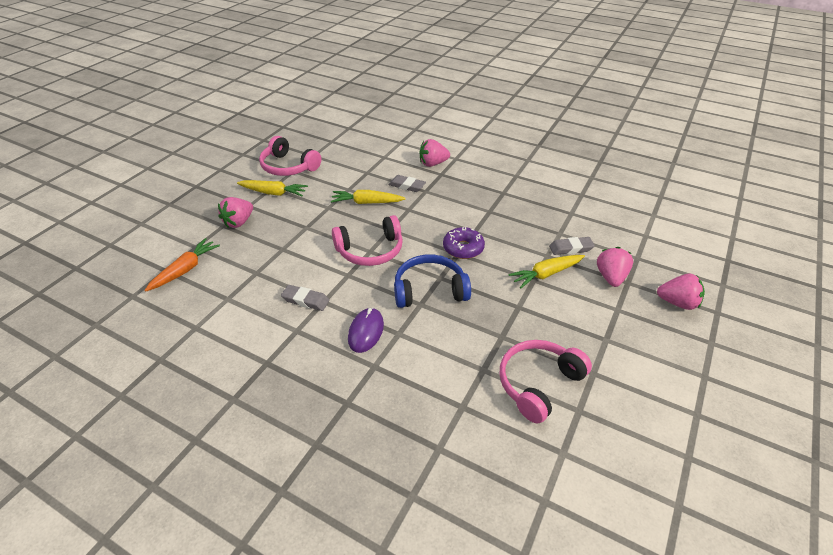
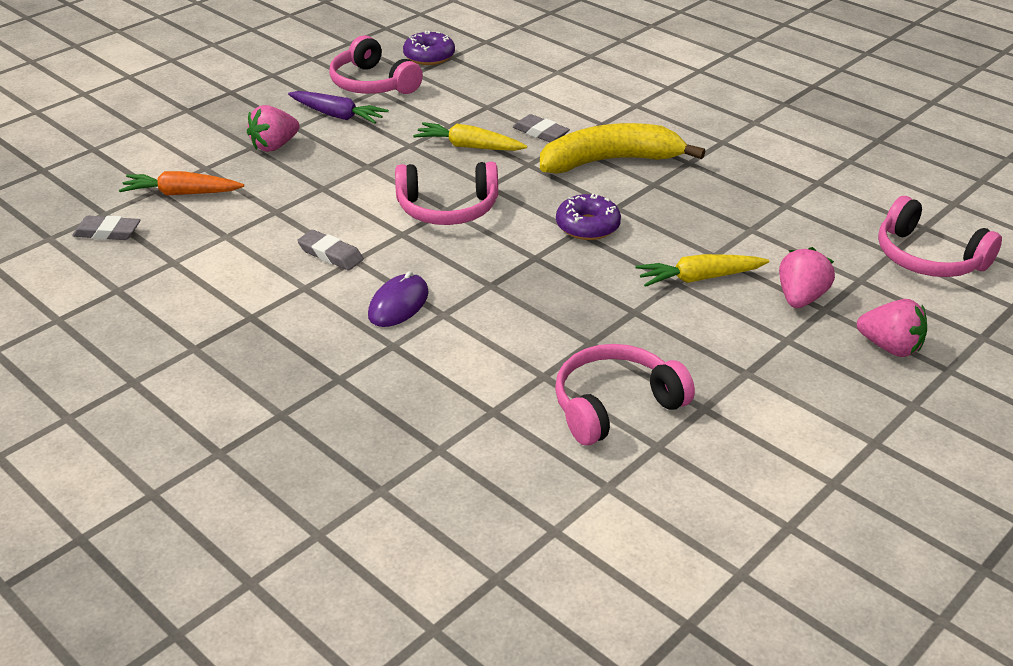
camera: 15 degrees right, 5 degrees down
orange carrot [144,238,220,292] -> orange carrot turned 135 degrees counterclockwise [119,171,244,195]
yellow carrot [237,180,308,196] -> purple carrot [288,91,389,124]
blue headphones [394,255,471,308] -> none
pink strawberry [419,139,450,167] -> none
grey eraser [549,237,595,255] -> grey eraser moved to [72,215,140,240]
none -> purple donut [403,31,455,65]
none -> yellow banana [540,123,706,174]
none -> pink headphones [878,196,1002,277]

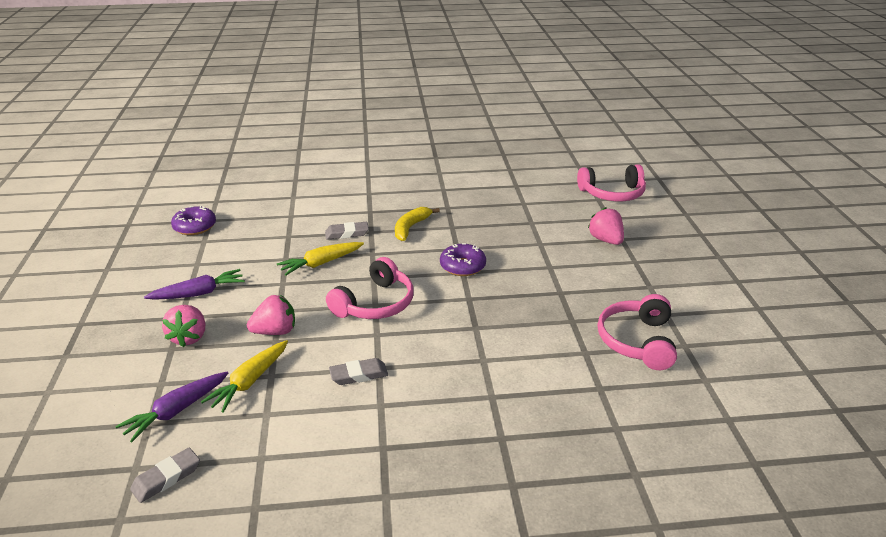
camera: 50 degrees left, 5 degrees down
orange carrot [119,171,244,195] -> purple carrot [116,371,228,442]
pink headphones [329,35,423,94] -> none
purple mouse [368,271,429,327] -> none
yellow banana [540,123,706,174] -> yellow banana [395,207,440,241], size x0.58
yellow carrot [635,254,769,287] -> yellow carrot moved to [201,340,288,413]
pink strawberry [857,299,927,357] -> pink strawberry moved to [247,295,295,335]

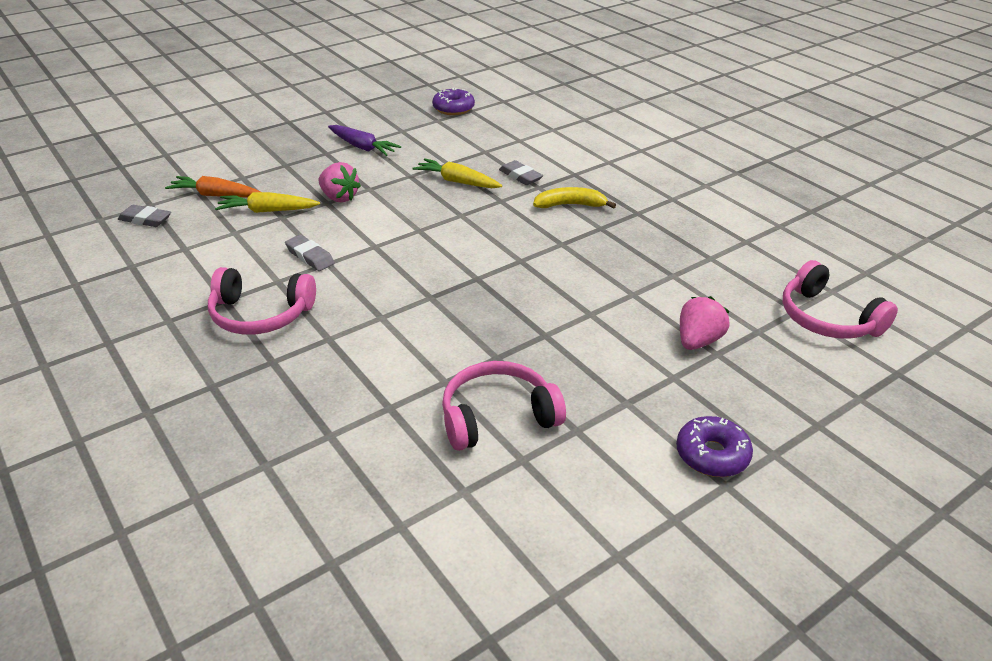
camera: 60 degrees right, 5 degrees up
purple carrot [116,371,228,442] -> orange carrot [165,176,260,197]
pink strawberry [162,305,205,347] -> none
pink headphones [326,257,414,319] -> pink headphones moved to [208,267,316,334]
purple donut [440,243,486,276] -> purple donut moved to [676,416,753,477]

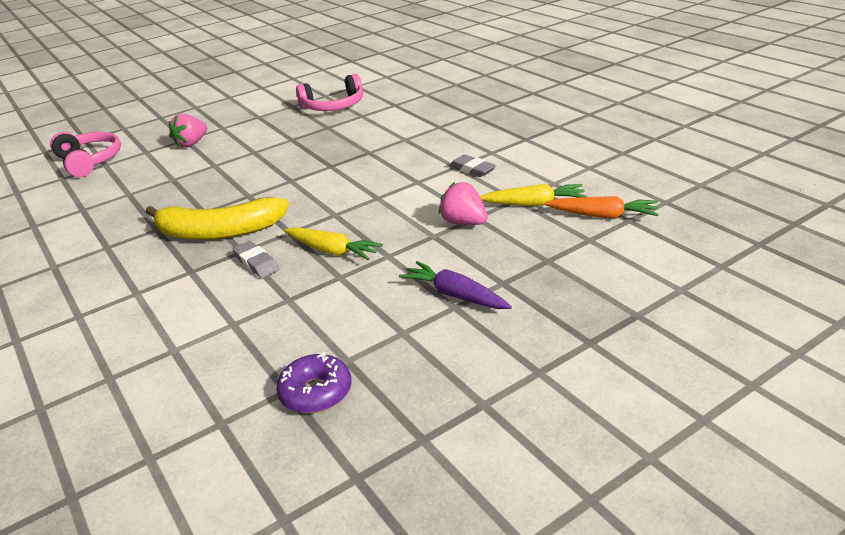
camera: 175 degrees left, 5 degrees down
grey eraser [118,205,171,227] -> none
pink headphones [208,267,316,334] -> none
yellow banana [533,187,616,209] -> yellow banana [146,197,289,240], size x1.74
purple donut [676,416,753,477] -> none

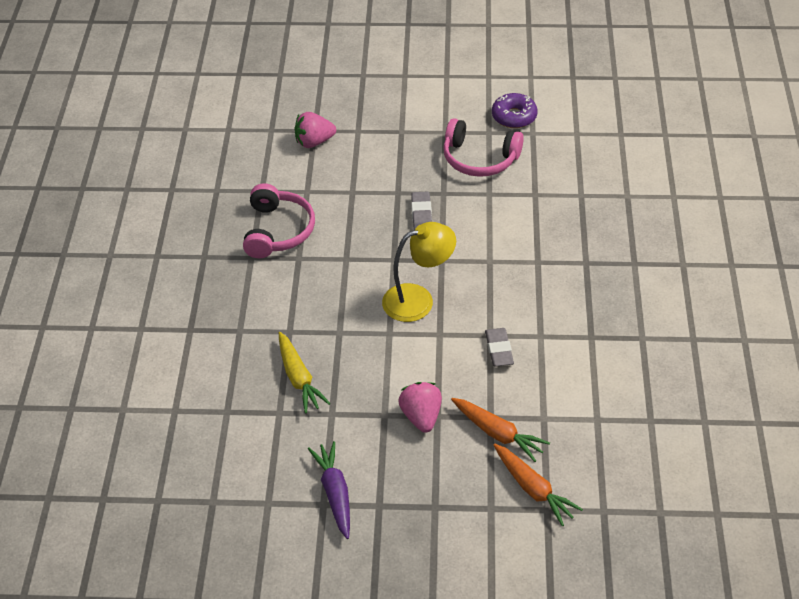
camera: 35 degrees right, 15 degrees up
pink headphones [50,132,121,177] -> pink headphones moved to [243,183,315,258]
yellow banana [146,197,289,240] -> none
grey eraser [233,241,279,278] -> grey eraser moved to [411,192,432,230]
purple donut [276,352,352,413] -> purple donut moved to [492,93,538,128]
yellow carrot [480,184,587,206] -> orange carrot [451,398,550,462]
none -> yellow lamp [382,222,456,322]

